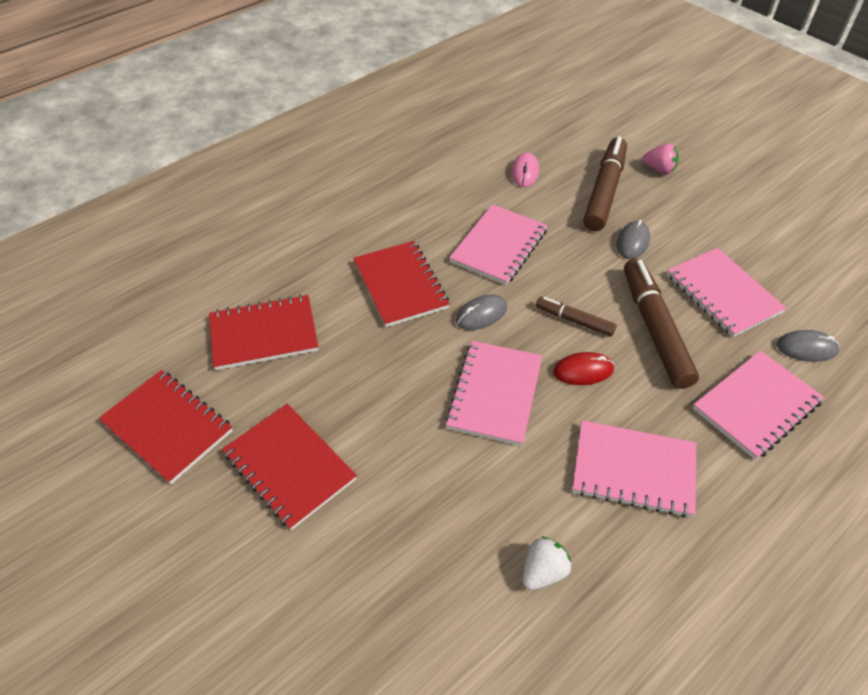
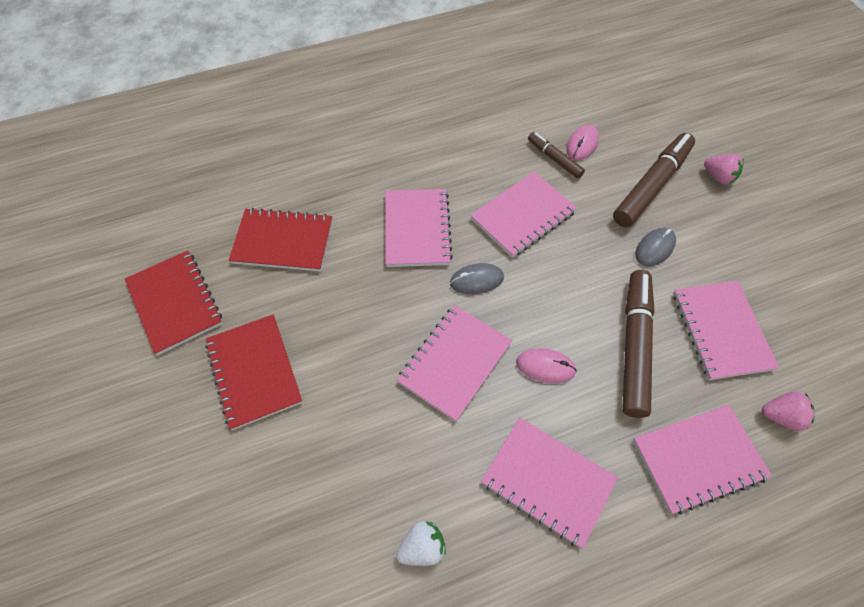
camera: 20 degrees right, 10 degrees up
red notebook [353,241,449,327] -> pink notebook [385,189,453,267]
brown marker [536,297,617,337] -> brown marker moved to [528,132,585,179]
red mouse [553,352,614,385] -> pink mouse [516,349,577,383]
grey mouse [777,330,840,362] -> pink strawberry [762,391,815,431]

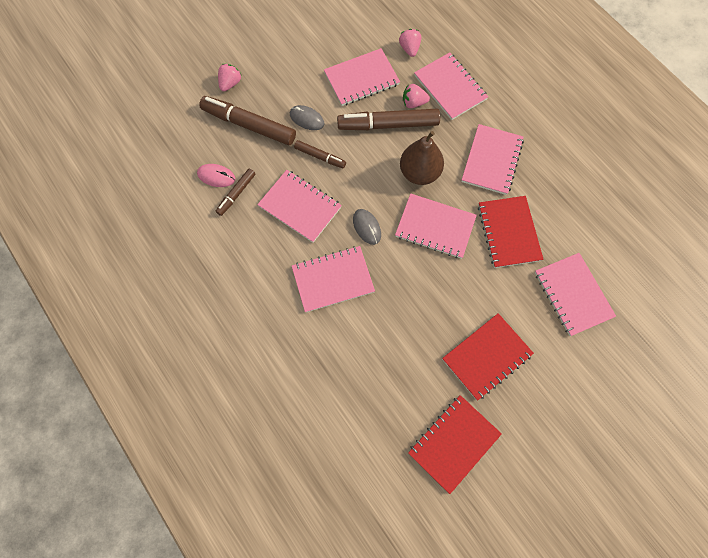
camera: 105 degrees left, 10 degrees up
red notebook [229,208,333,272] -> red notebook moved to [478,196,544,268]
white strawberry [396,520,446,566] -> none
pink mouse [516,349,577,383] -> brown pear [400,131,444,185]
none -> brown marker [294,140,346,168]
none -> pink strawberry [403,84,430,108]
none -> pink notebook [535,253,616,336]

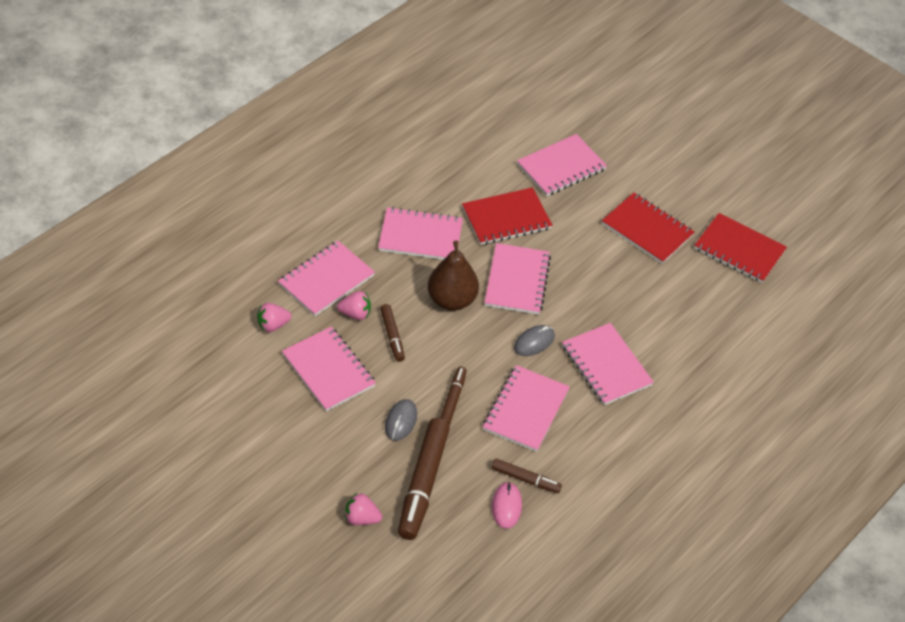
camera: 105 degrees left, 20 degrees down
brown marker [337,108,440,130] -> brown marker [380,304,405,362], size x0.53
pink strawberry [403,84,430,108] -> pink strawberry turned 75 degrees counterclockwise [337,291,371,320]

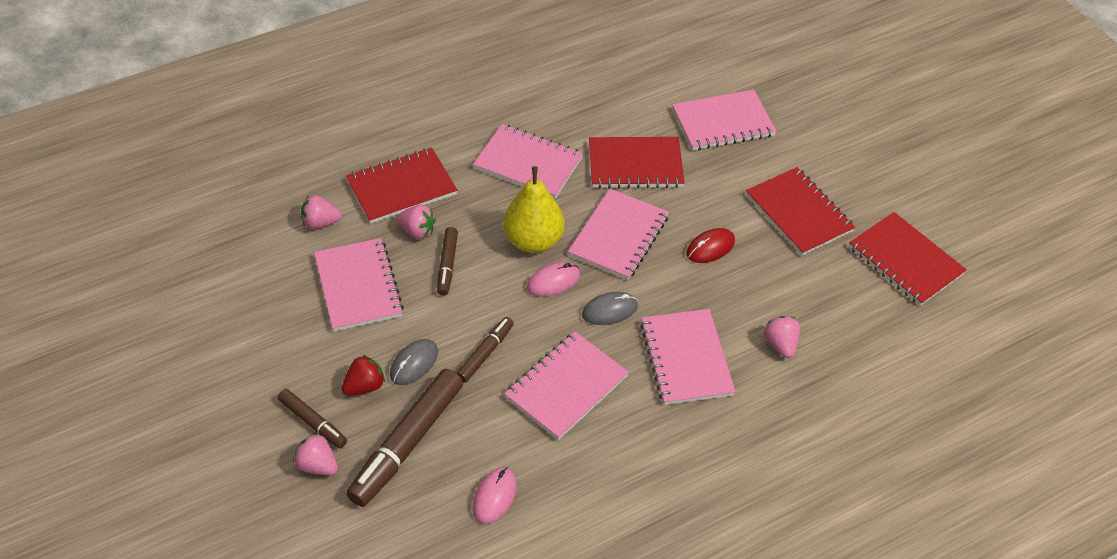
camera: 20 degrees right, 0 degrees up
pink notebook [278,241,375,316] -> red notebook [346,147,457,224]
brown pear [428,241,479,311] -> yellow pear [503,166,565,253]
brown marker [492,458,562,493] -> brown marker moved to [278,389,347,449]
none -> red strawberry [342,355,385,396]
none -> pink mouse [527,262,580,297]
none -> red mouse [686,228,735,263]
none -> pink strawberry [764,316,800,358]

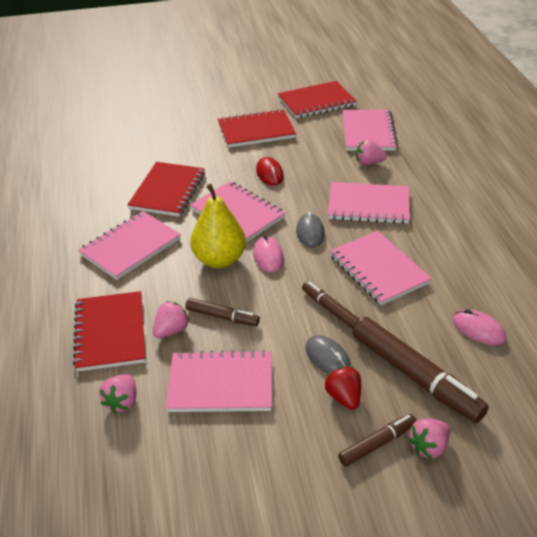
camera: 70 degrees left, 10 degrees down
pink notebook [672,90,777,151] -> pink notebook moved to [342,110,398,151]

